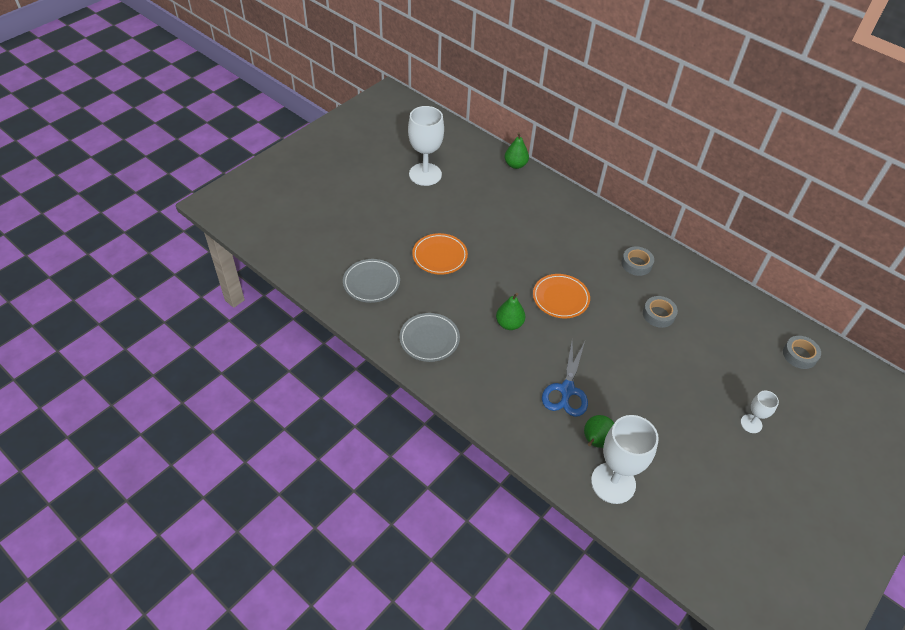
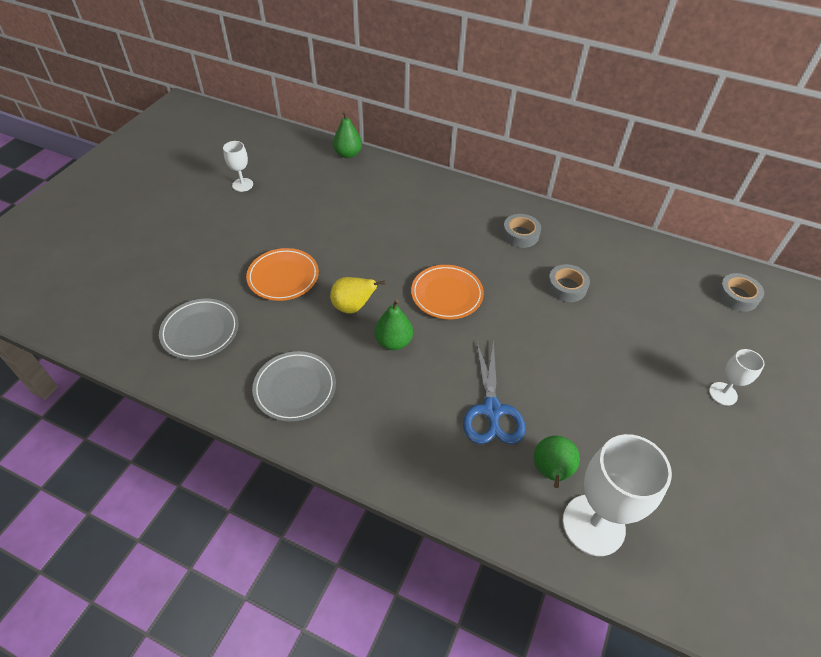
camera: 15 degrees left, 0 degrees up
white goblet [408,106,444,186] -> white goblet [223,141,253,192], size x0.51
none -> yellow pear [330,277,386,313]

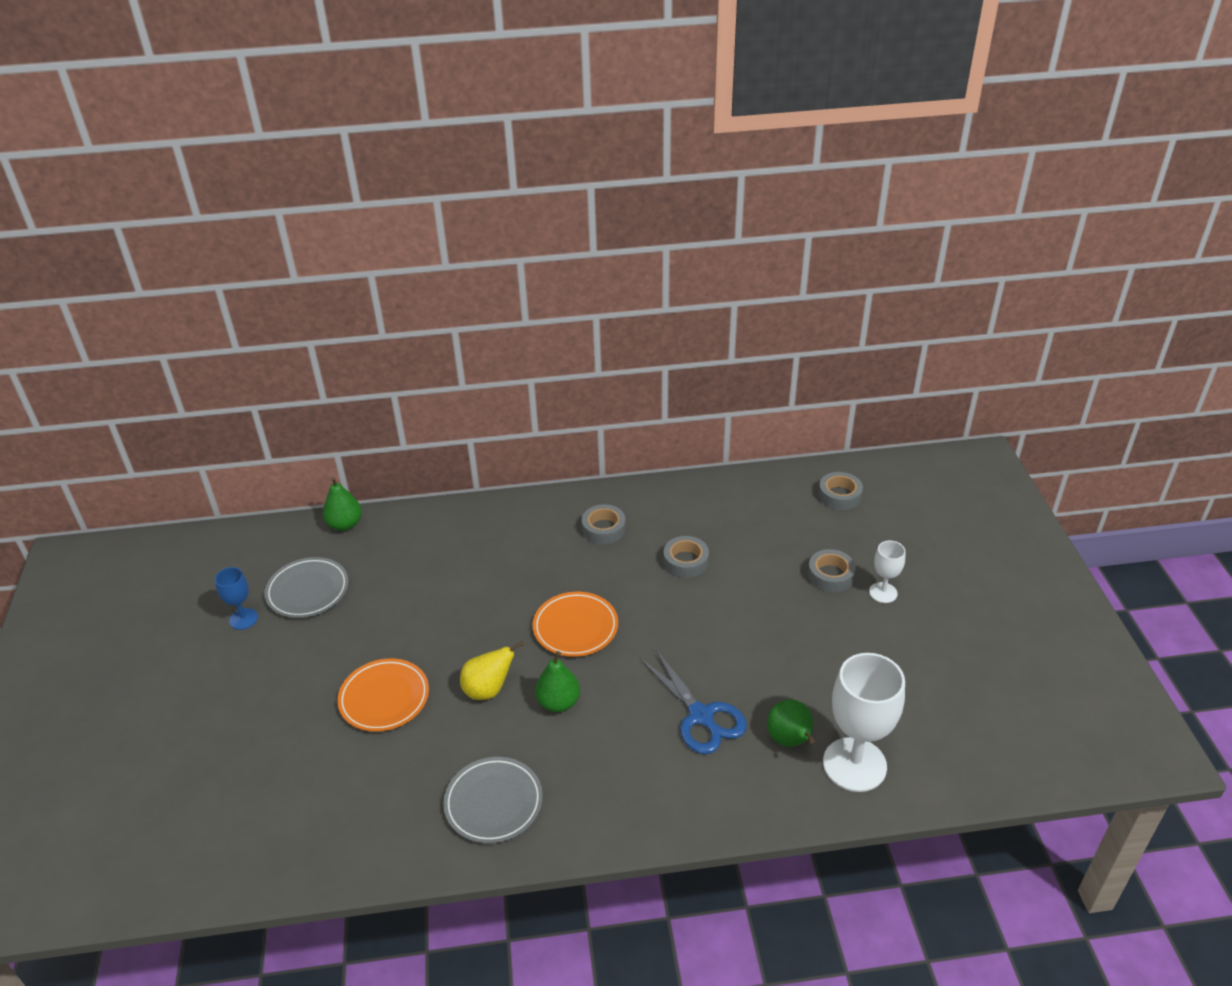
camera: 30 degrees left, 10 degrees down
grey plate [159,299,239,360] -> grey plate moved to [264,557,348,618]
white goblet [223,141,253,192] -> blue goblet [215,567,258,630]
none -> grey tape [808,549,856,592]

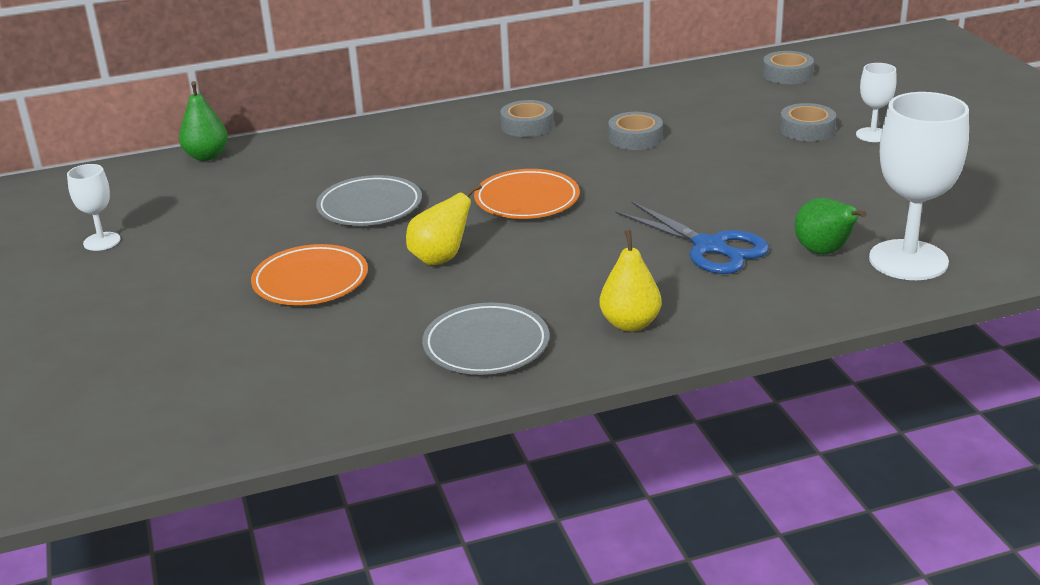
camera: 10 degrees left, 10 degrees down
blue goblet [215,567,258,630] -> white goblet [67,164,120,251]
grey plate [264,557,348,618] -> grey plate moved to [316,175,422,226]
green pear [535,651,580,712] -> none
none -> yellow pear [599,230,661,332]

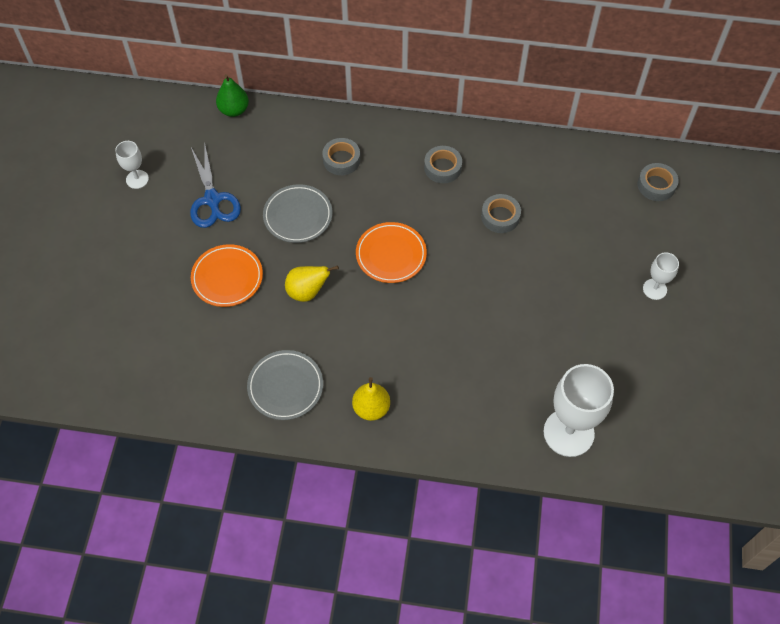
camera: 25 degrees right, 30 degrees up
blue scissors [615,201,769,274] -> blue scissors moved to [190,146,241,228]
grey tape [780,103,836,141] -> grey tape moved to [322,138,360,175]
green pear [795,198,867,254] -> none

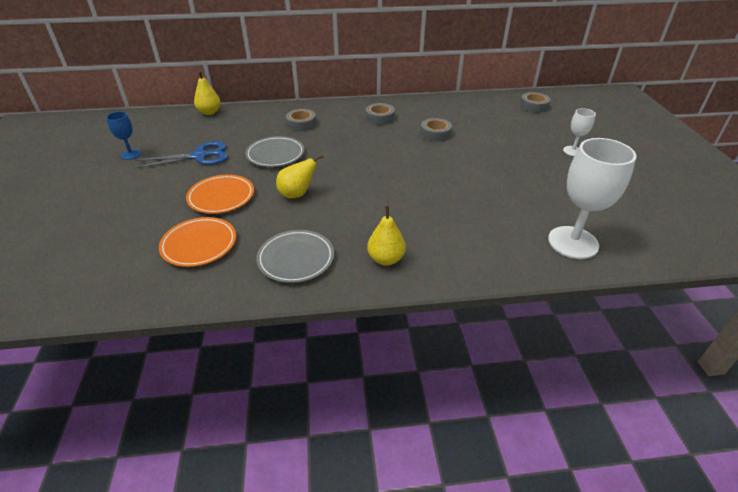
camera: 15 degrees left, 20 degrees down
white goblet [115,141,149,189] -> blue goblet [106,111,141,160]
blue scissors [190,146,241,228] -> blue scissors turned 75 degrees counterclockwise [135,141,228,169]
green pear [216,74,249,117] -> yellow pear [194,71,221,115]
orange plate [356,222,427,283] -> orange plate moved to [159,217,236,267]

